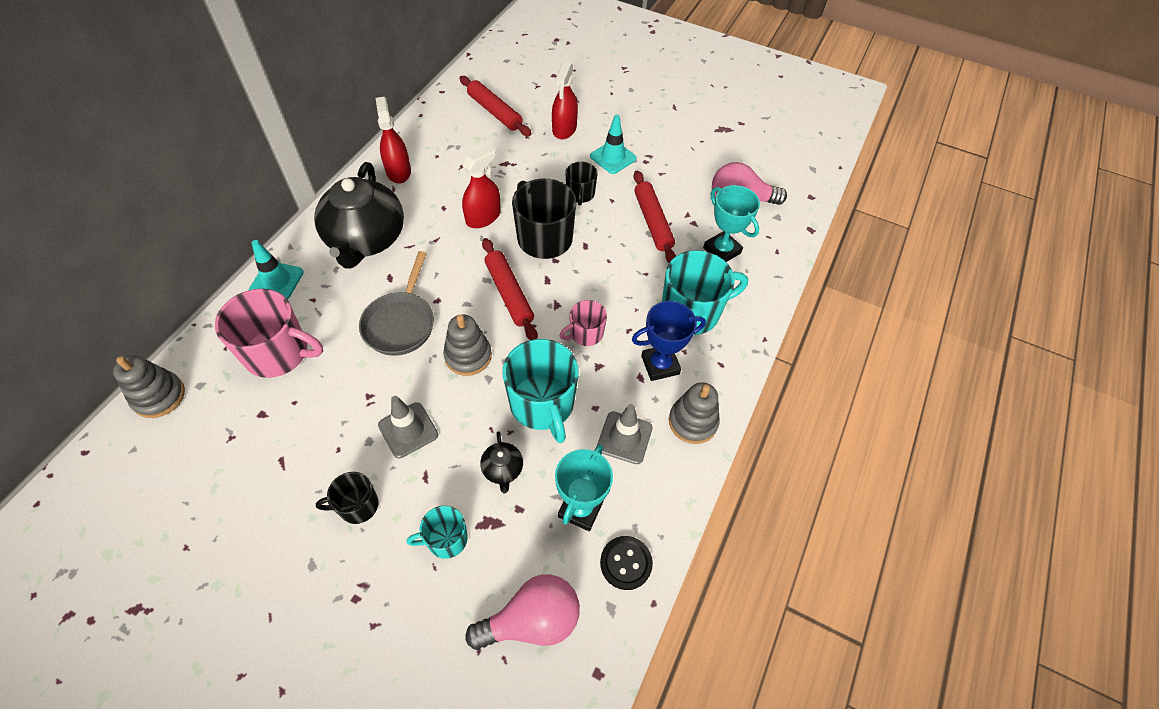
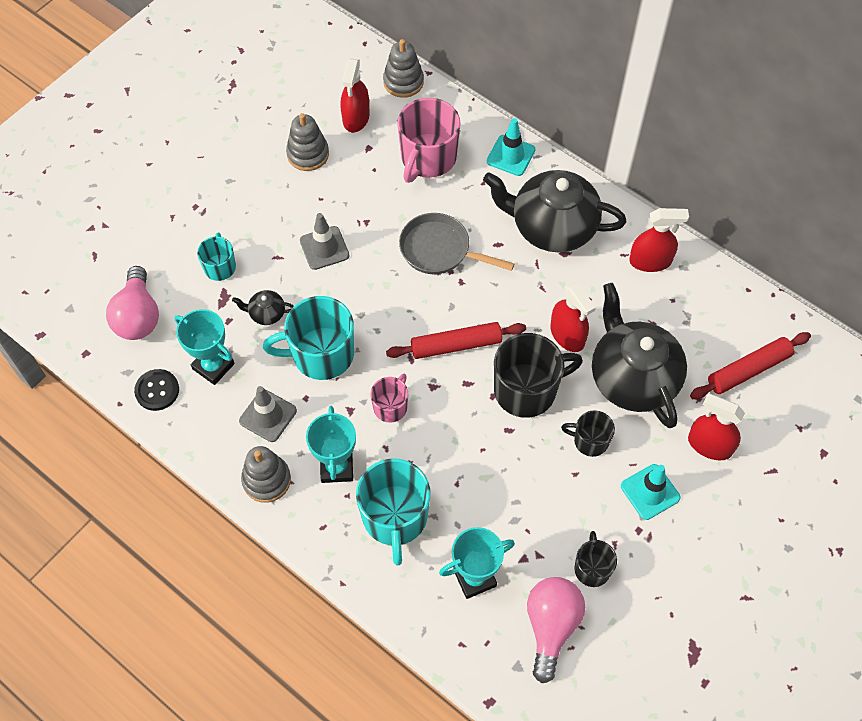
camera: 105 degrees right, 5 degrees up
black mug [316,472,379,524] -> black mug moved to [574,531,617,587]
grey stacking toy [443,314,492,376] -> grey stacking toy moved to [286,113,329,171]
pink mug [560,300,607,346] -> pink mug turned 45 degrees clockwise [370,374,408,423]
blue trophy [632,301,706,381] -> turquoise trophy [306,406,356,483]
red rolling pin [634,170,676,263] -> none
none -> red spray bottle [341,58,370,133]
none -> black teapot [592,283,687,428]

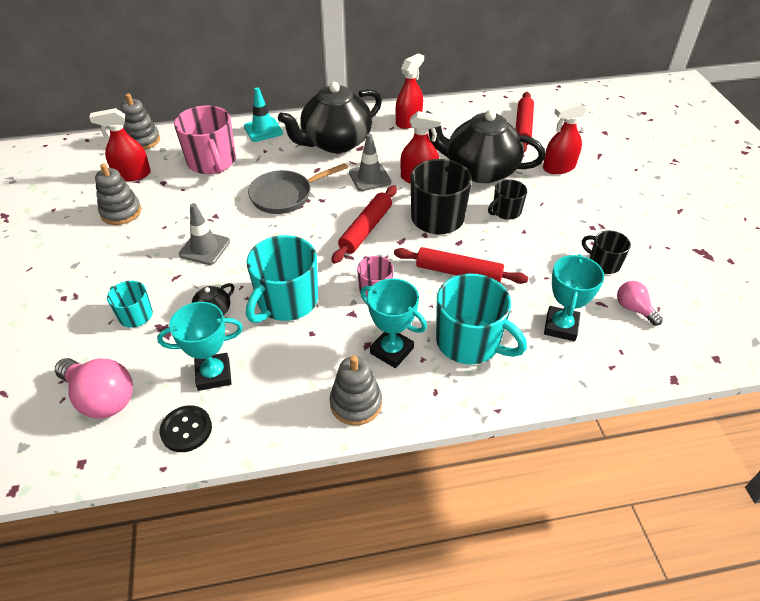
camera: 50 degrees left, 15 degrees down
grey traffic cone [239,386,297,442] -> grey traffic cone moved to [349,134,391,191]
red spray bottle [341,58,370,133] -> red spray bottle turned 120 degrees clockwise [89,108,151,181]
pink light bulb [527,577,585,683] -> pink light bulb [617,281,663,326], size x0.57
turquoise traffic cone [621,464,680,520] -> none
none -> red rolling pin [394,247,528,284]

